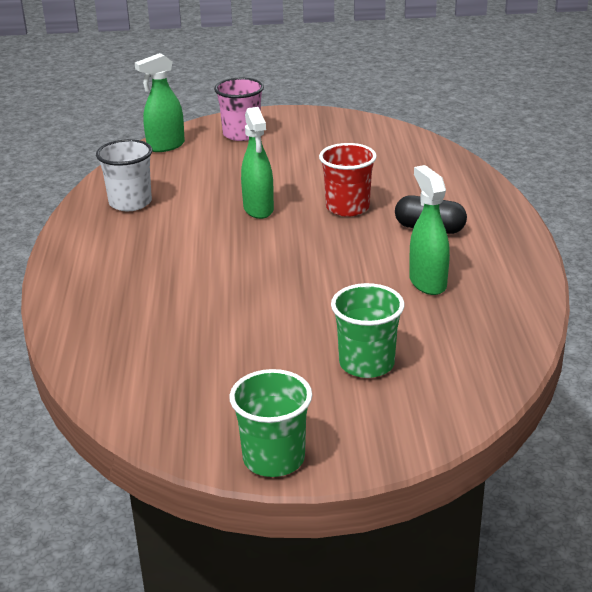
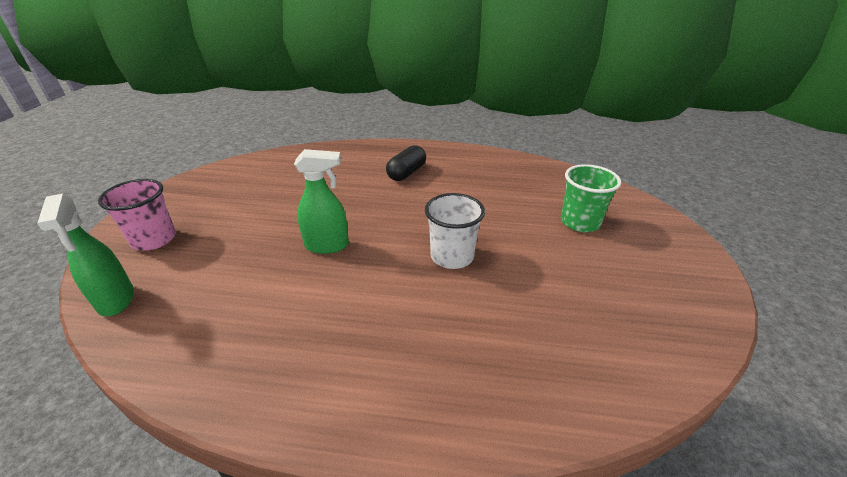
camera: 80 degrees left, 5 degrees up
white cup [96,139,152,211] -> white cup moved to [425,193,485,269]
green cup [229,369,312,477] -> none
red cup [319,143,377,217] -> none
green spray bottle [409,165,450,295] -> none

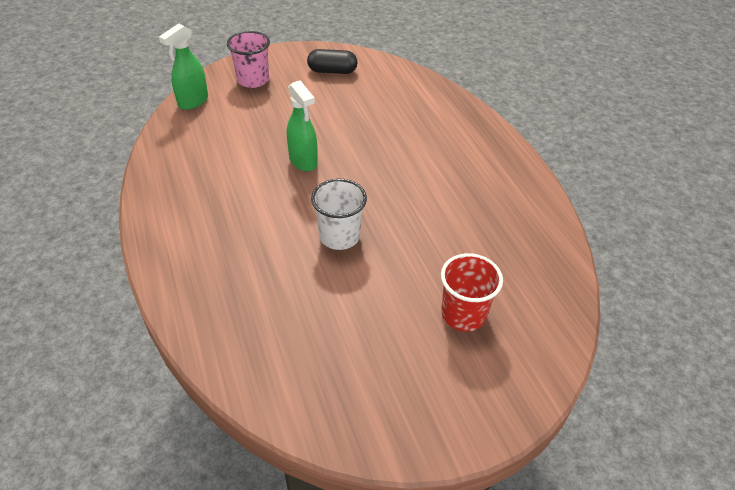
camera: 60 degrees right, 10 degrees up
black capsule [386,145,426,181] -> black capsule moved to [307,49,358,74]
green cup [561,164,621,232] -> red cup [441,253,503,331]

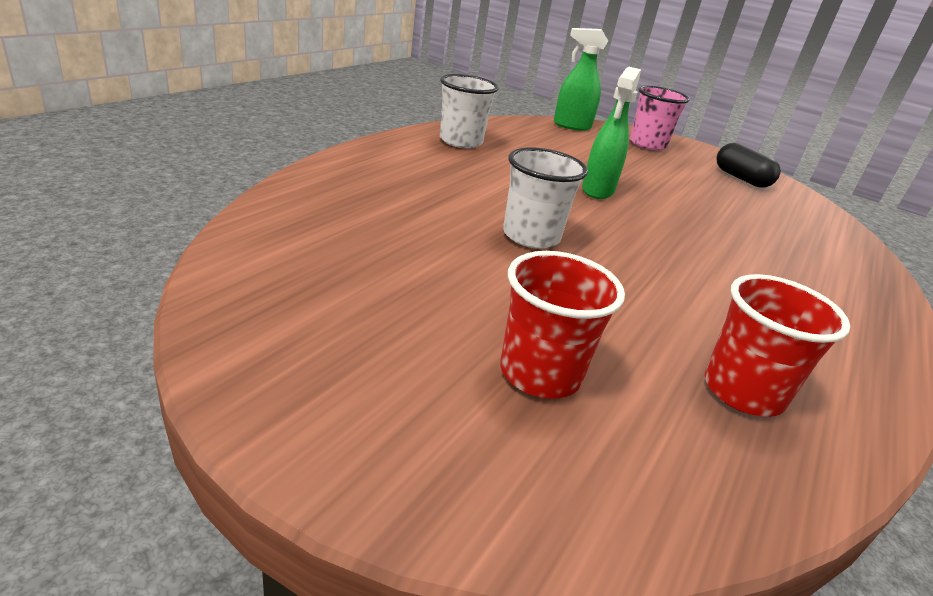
camera: 50 degrees right, 15 degrees down
none -> white cup [440,74,498,148]
none -> red cup [705,274,851,417]

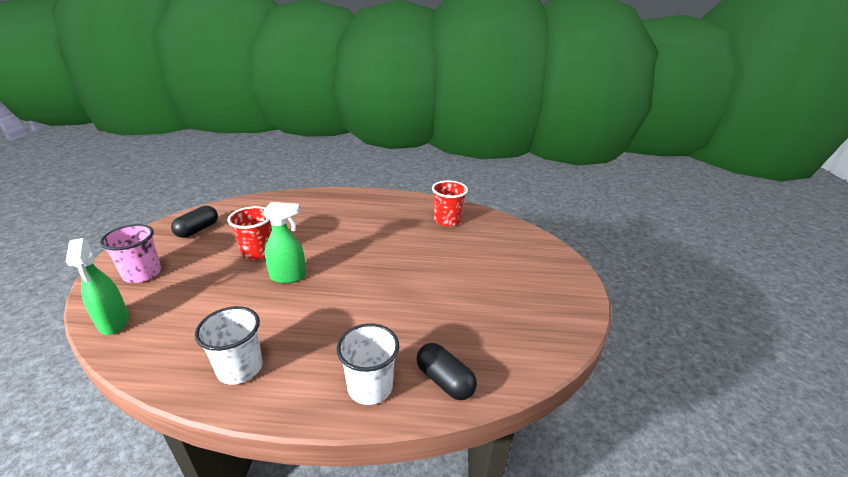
camera: 115 degrees left, 0 degrees up
red cup [500,251,625,399] -> red cup moved to [227,206,272,260]
white cup [503,147,588,249] -> white cup moved to [337,323,399,405]
none -> black capsule [417,343,477,400]

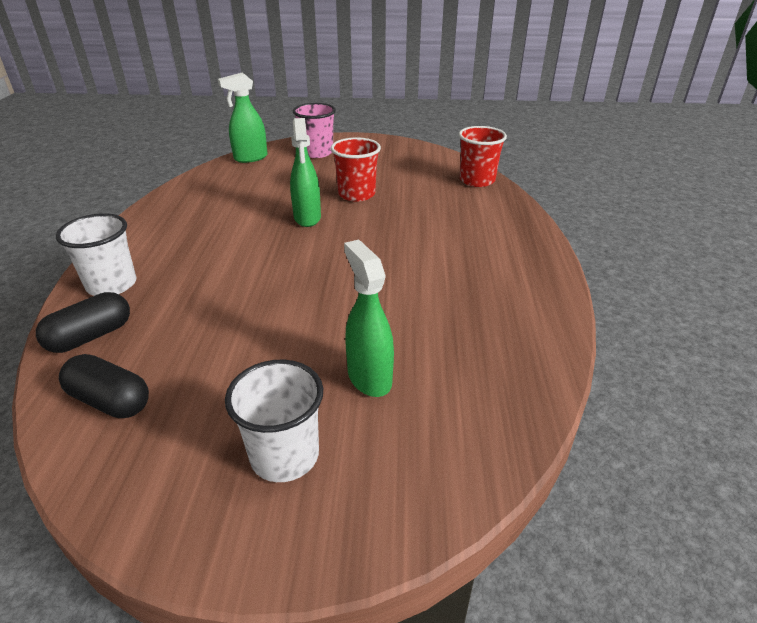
camera: 90 degrees right, 5 degrees up
black capsule [171,206,218,238] -> black capsule moved to [59,354,149,418]
white cup [195,306,263,384] -> white cup moved to [225,360,323,482]
red cup [432,181,468,227] -> red cup moved to [459,126,507,187]
none -> green spray bottle [344,240,394,397]

